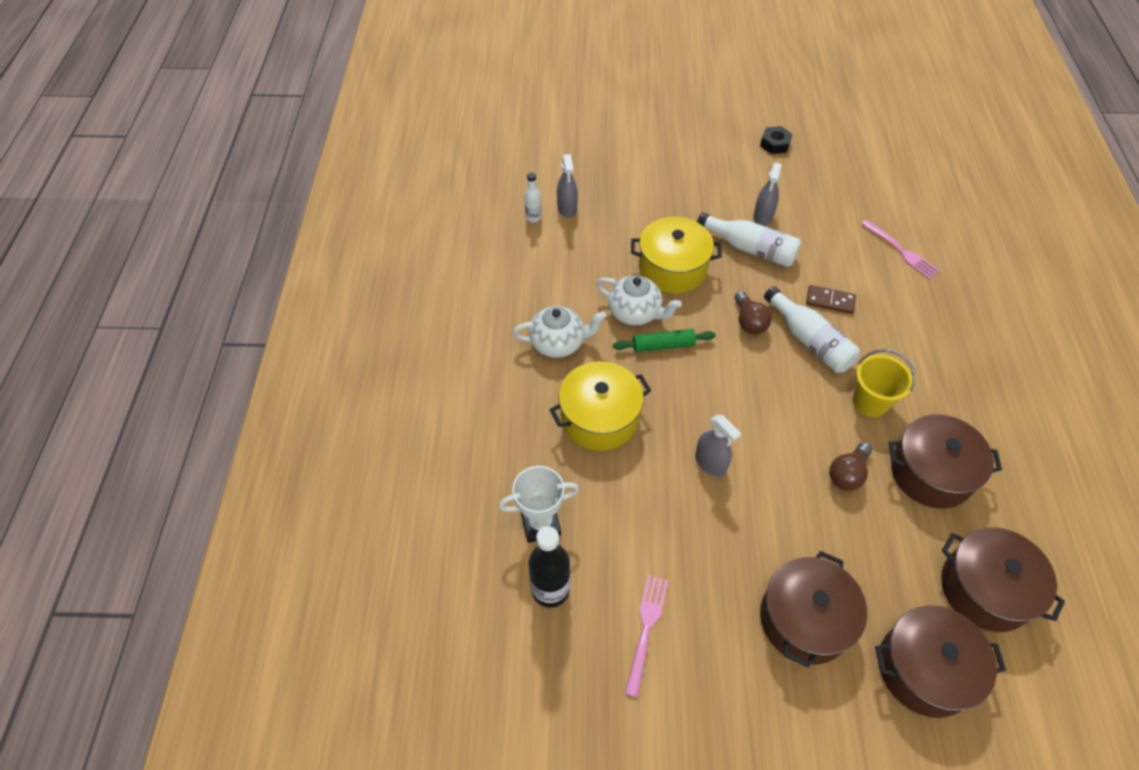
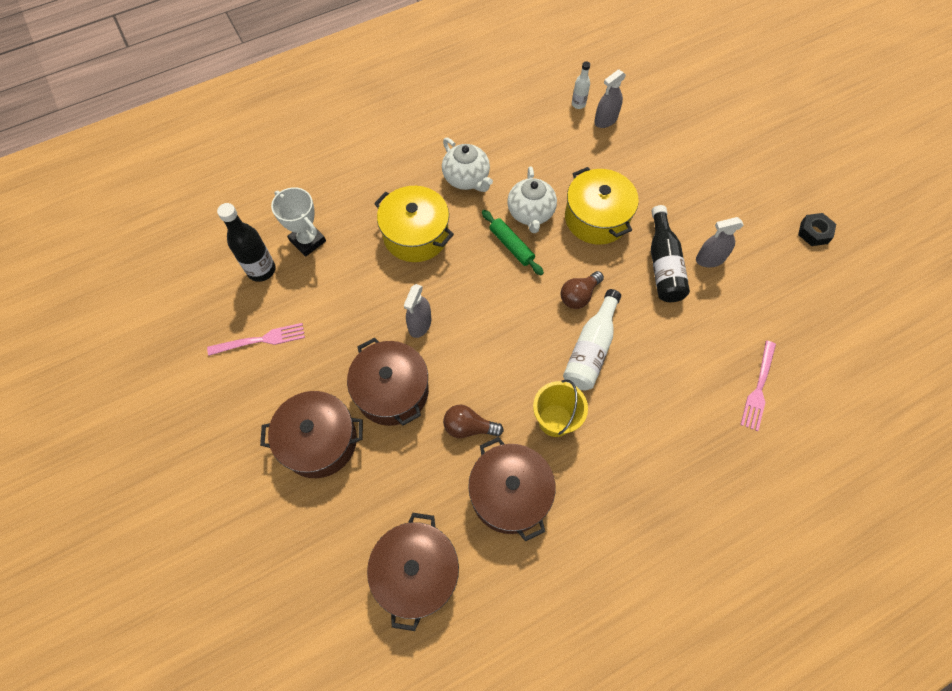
camera: 60 degrees right, 10 degrees up
white bottle [697,212,801,267] -> black bottle [651,205,690,302]
brown domino [806,285,856,314] -> none
brown pot [875,605,1006,718] -> brown pot moved to [347,338,429,426]

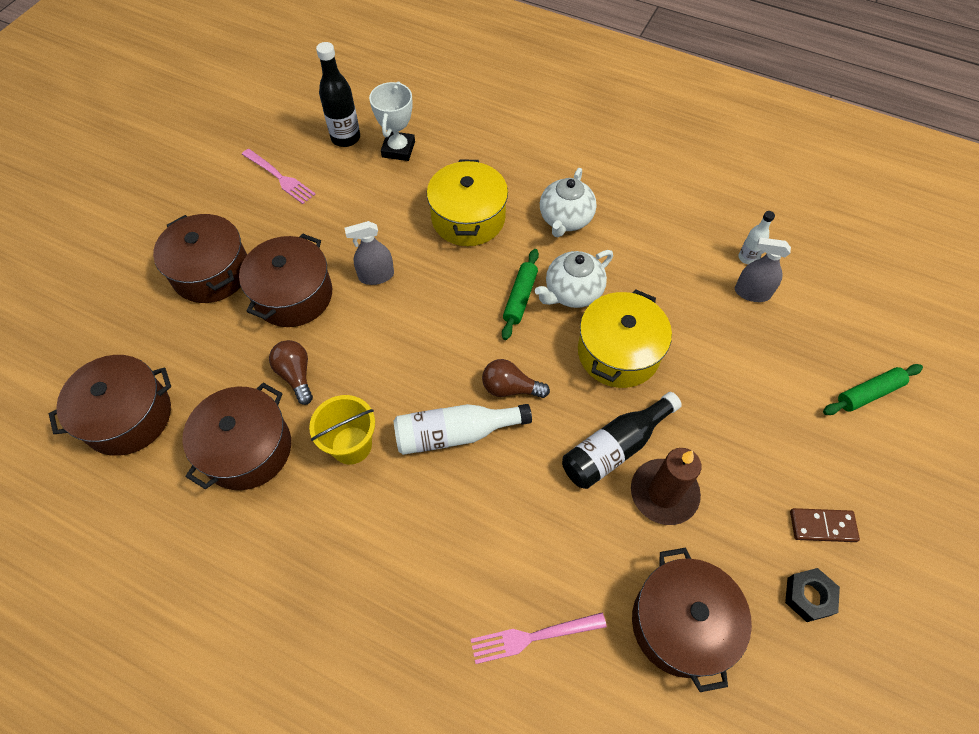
camera: 55 degrees right, 5 degrees down
grey spray bottle [696,217,744,267] -> brown candle [631,448,701,525]
none -> brown pot [632,548,752,692]
none -> brown domino [790,508,860,542]
none -> green rolling pin [823,364,923,415]

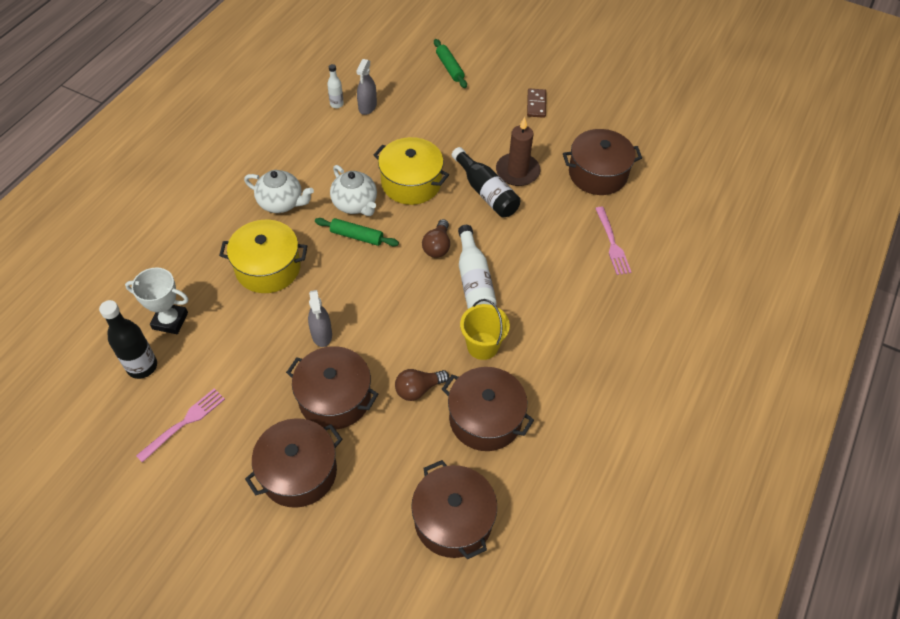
camera: 90 degrees left, 5 degrees down
black nut [785,568,840,622] -> none

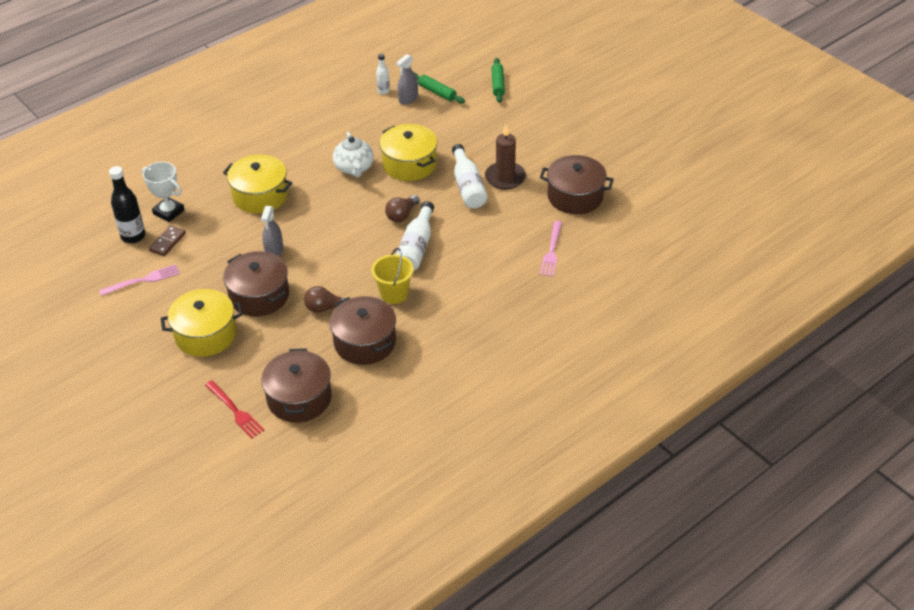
camera: 25 degrees right, 10 degrees down
white teapot [244,170,314,213] -> none
brown pot [245,418,342,508] -> yellow pot [161,289,243,357]
green rolling pin [315,218,399,246] -> green rolling pin moved to [415,73,465,104]
black bottle [452,147,520,217] -> white bottle [452,144,488,208]
brown domino [527,89,546,118] -> brown domino moved to [149,225,186,256]
none -> red fork [205,380,265,439]

